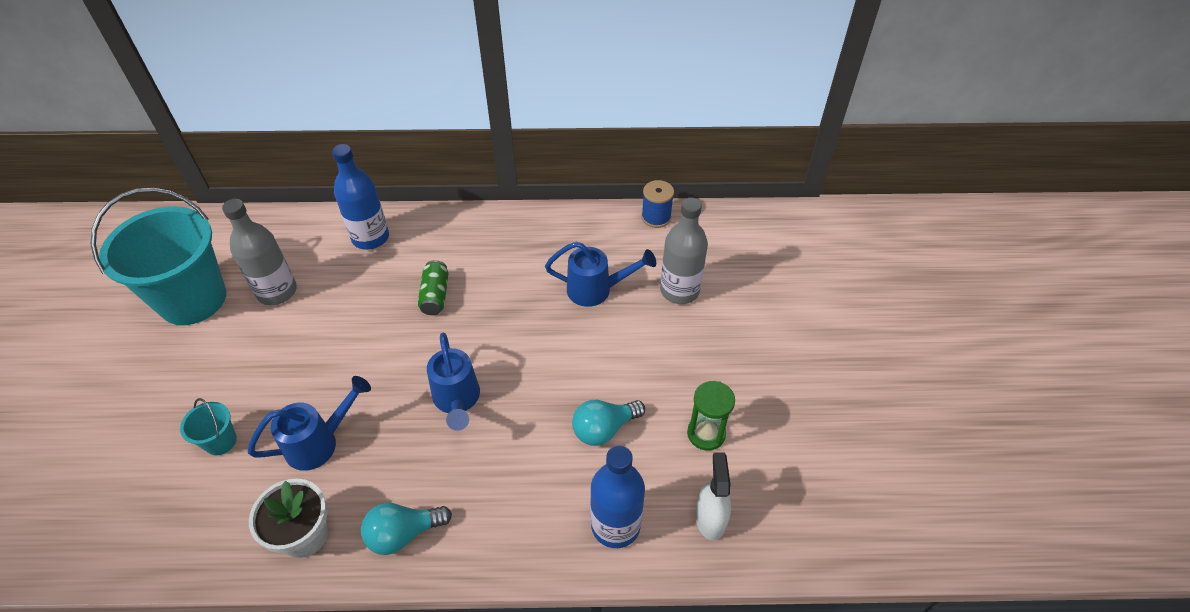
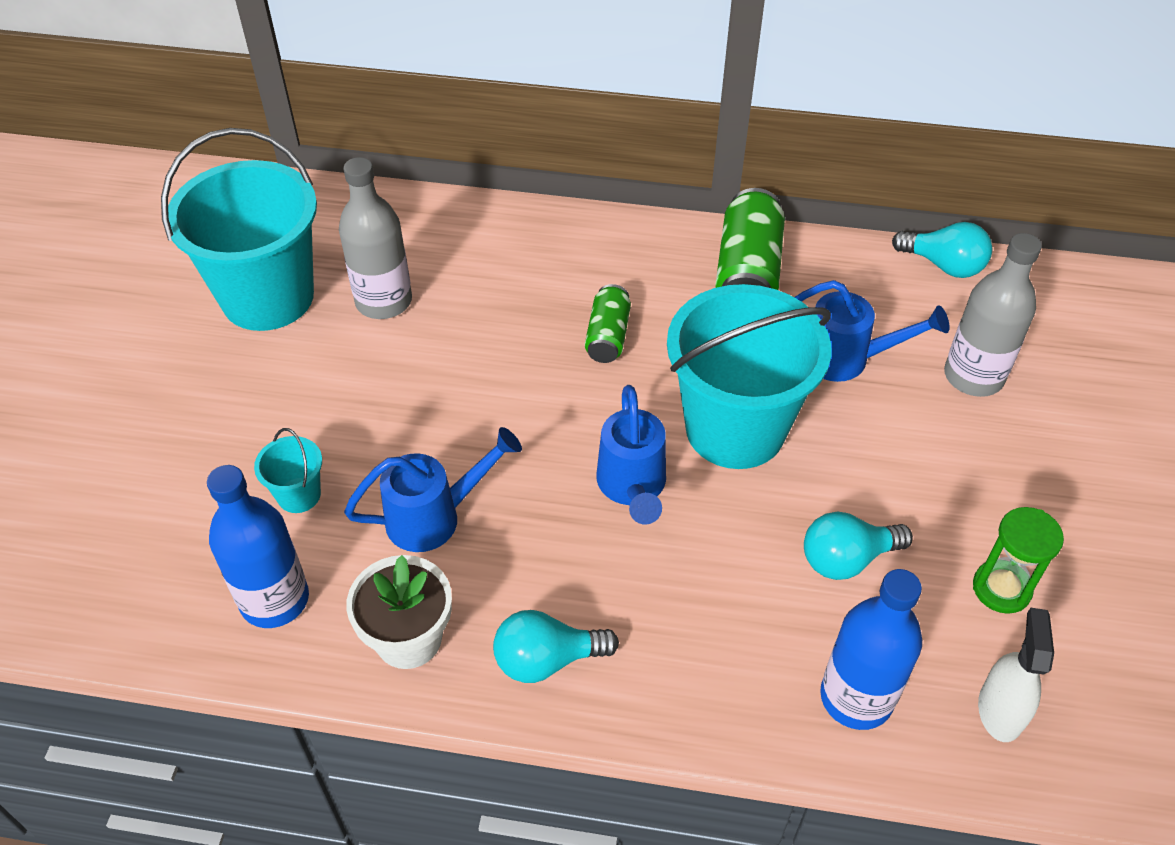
camera: 10 degrees right, 0 degrees up
blue bottle [332,144,389,250] -> blue bottle moved to [207,465,309,628]
blue spool [641,180,674,228] -> turquoise light bulb [892,222,992,278]
none -> turquoise bucket [667,284,831,469]
none -> green can [715,188,785,290]

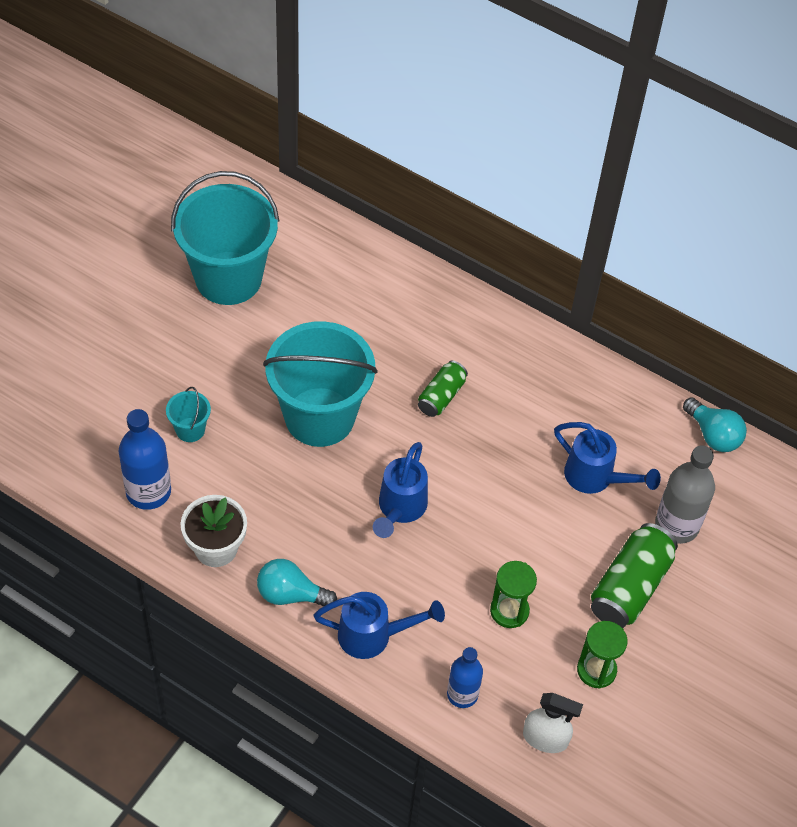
camera: 20 degrees right, 5 degrees up
grey bottle [339,157,412,319] -> none
blue watering can [344,427,522,552] -> blue watering can moved to [314,592,445,659]
turquoise bucket [667,284,831,469] -> turquoise bucket moved to [263,321,378,447]
green can [715,188,785,290] -> green can moved to [591,523,678,628]
turquoise light bulb [804,512,913,580] -> green hourglass [490,561,537,628]
blue bottle [820,569,922,730] -> blue bottle [447,647,483,708], size x0.66
white spray bottle [978,607,1054,742] -> white spray bottle turned 75 degrees clockwise [523,693,583,753]

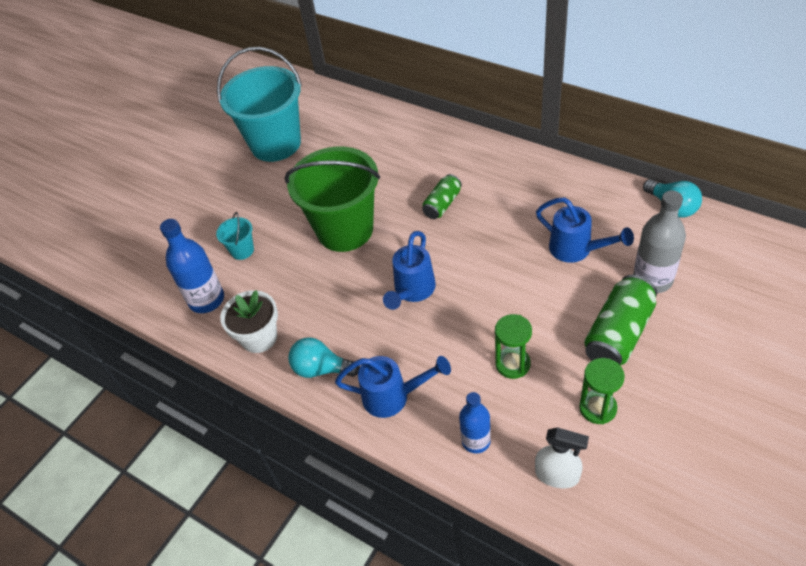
camera: 10 degrees right, 5 degrees down
turquoise bucket [263,321,378,447] -> green bucket [285,147,380,252]

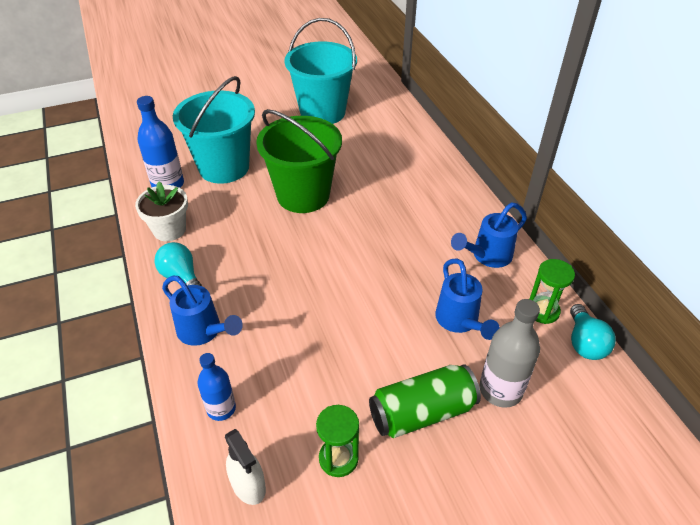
camera: 30 degrees right, 5 degrees down
turquoise bucket [216,212,254,260] -> turquoise bucket [173,76,255,184], size x2.42
blue watering can [383,231,436,310] -> blue watering can moved to [451,202,527,268]
green can [422,174,462,219] -> none
green hourglass [495,314,532,379] -> green hourglass moved to [530,259,575,324]

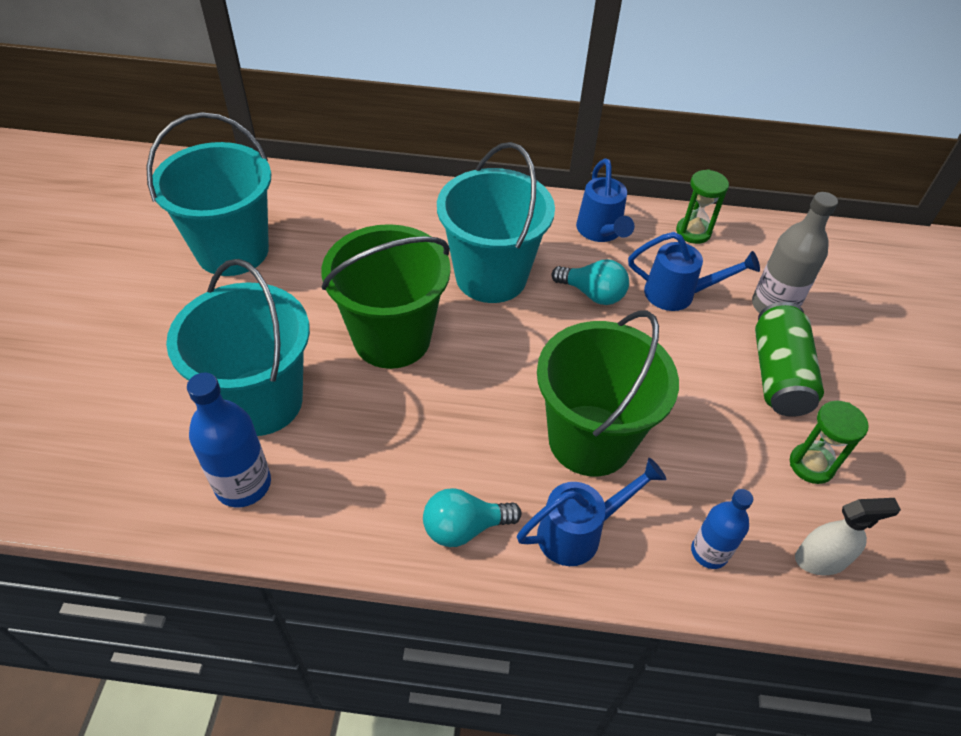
camera: 65 degrees left, 5 degrees up
white flower pot [135,181,188,241] -> none
turquoise light bulb [570,304,616,360] -> turquoise light bulb moved to [552,259,629,305]
none -> turquoise bucket [437,142,555,303]
none -> green bucket [537,310,679,477]

